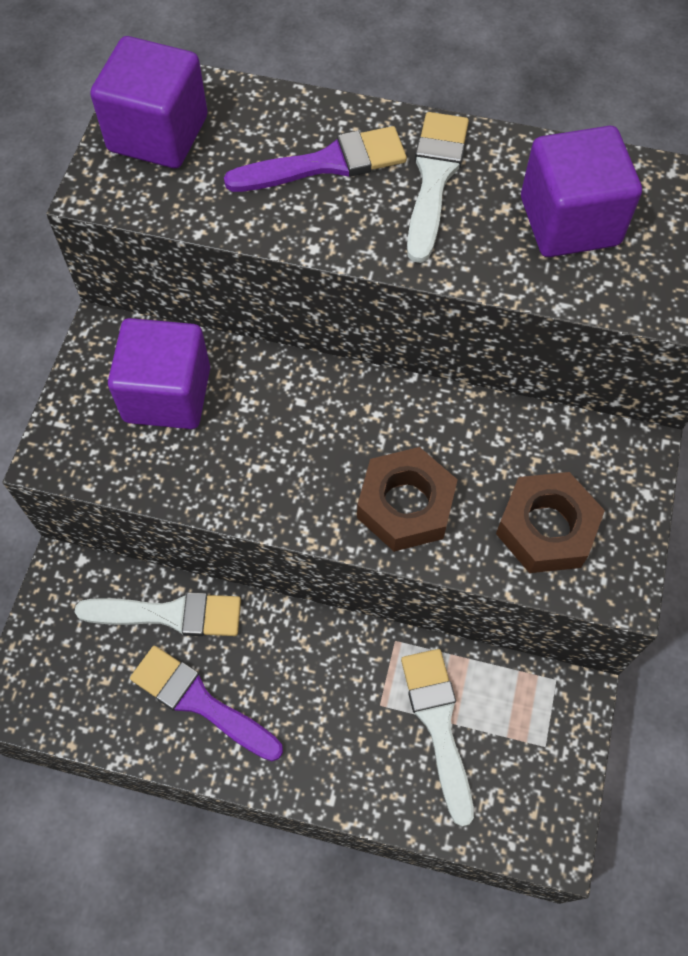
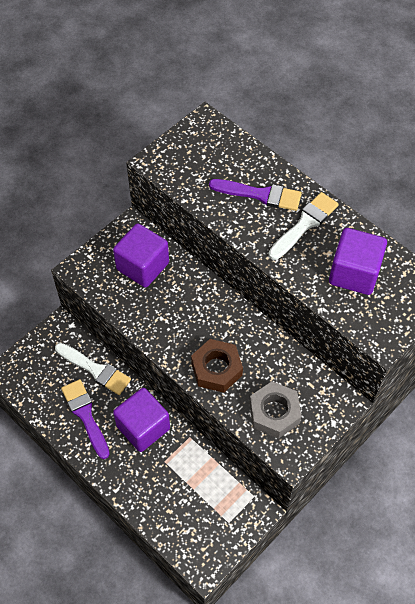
camera: 30 degrees right, 5 degrees down
purple cube [90,36,207,168] -> purple cube moved to [113,388,170,452]
white brush [401,649,474,827] -> none
brown nut [496,472,605,573] -> grey nut [250,381,302,439]

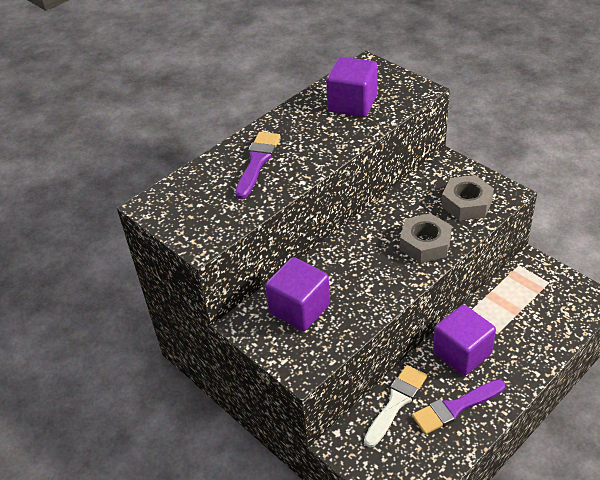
camera: 85 degrees left, 15 degrees down
brown nut [191,339,243,393] -> grey nut [400,213,452,263]
white brush [268,192,339,260] -> none

